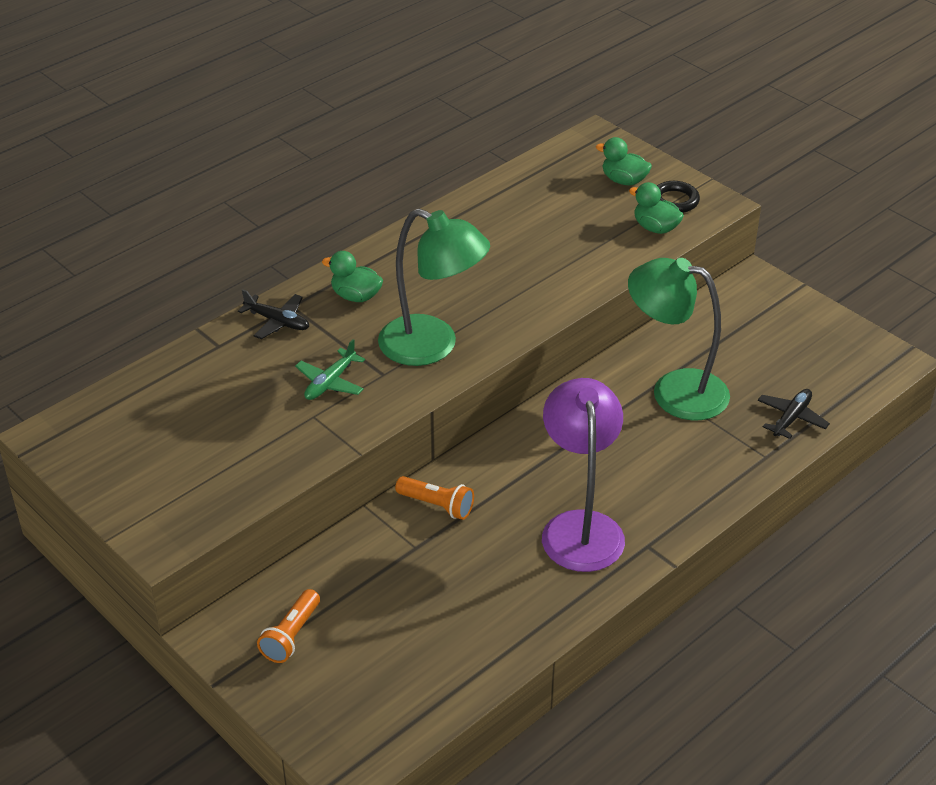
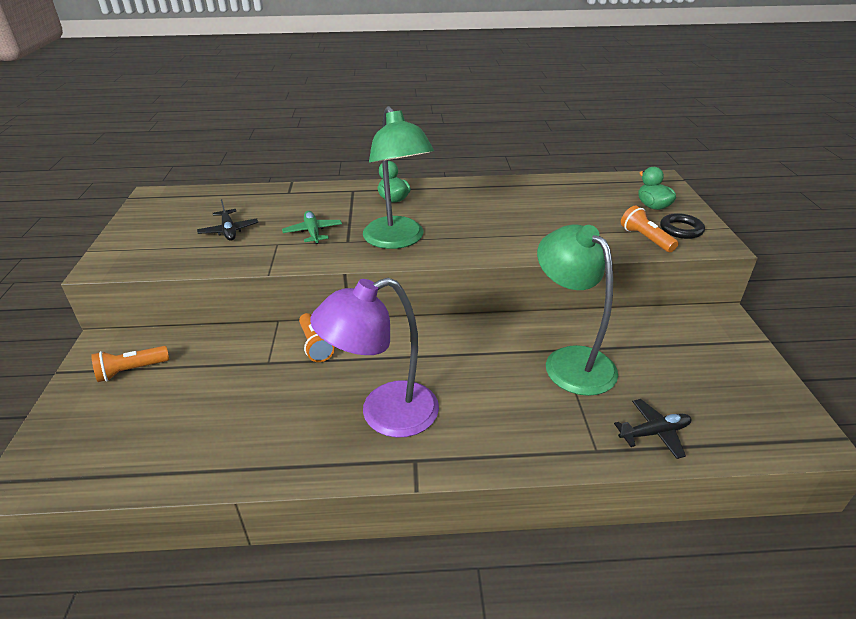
camera: 40 degrees right, 5 degrees down
black plane [238,289,309,339] -> black plane moved to [197,199,258,241]
green plane [295,339,365,400] -> green plane turned 90 degrees clockwise [282,211,342,244]
purple lamp [542,378,625,572] -> purple lamp turned 150 degrees counterclockwise [310,278,439,438]
green duck [629,182,684,234] -> orange flashlight [621,205,678,252]

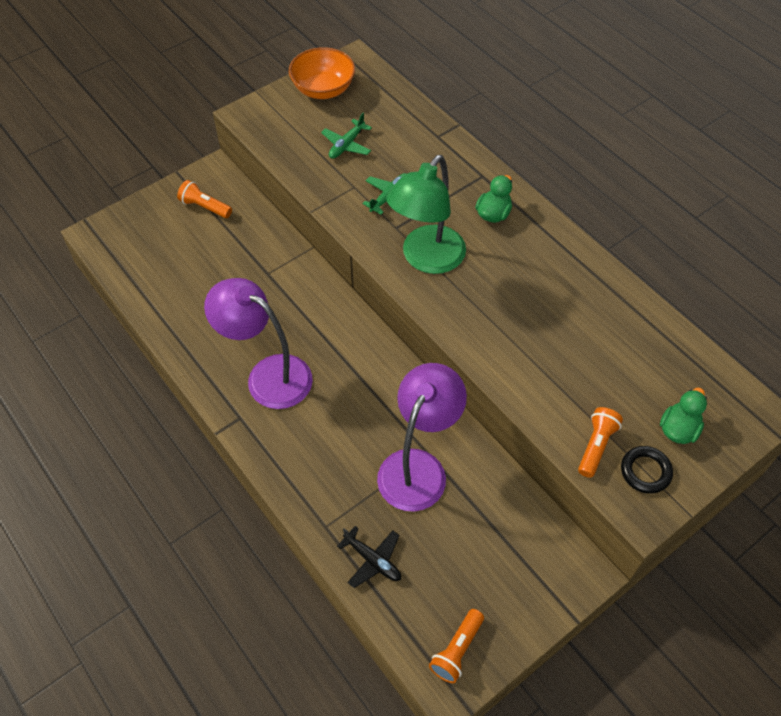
camera: 55 degrees right, 20 degrees up
black plane [197,199,258,241] -> green plane [321,113,372,159]
orange flashlight [299,313,335,362] -> orange flashlight moved to [429,609,484,683]
green lamp [537,224,618,396] -> purple lamp [377,363,467,512]
none -> orange bowl [289,47,355,99]

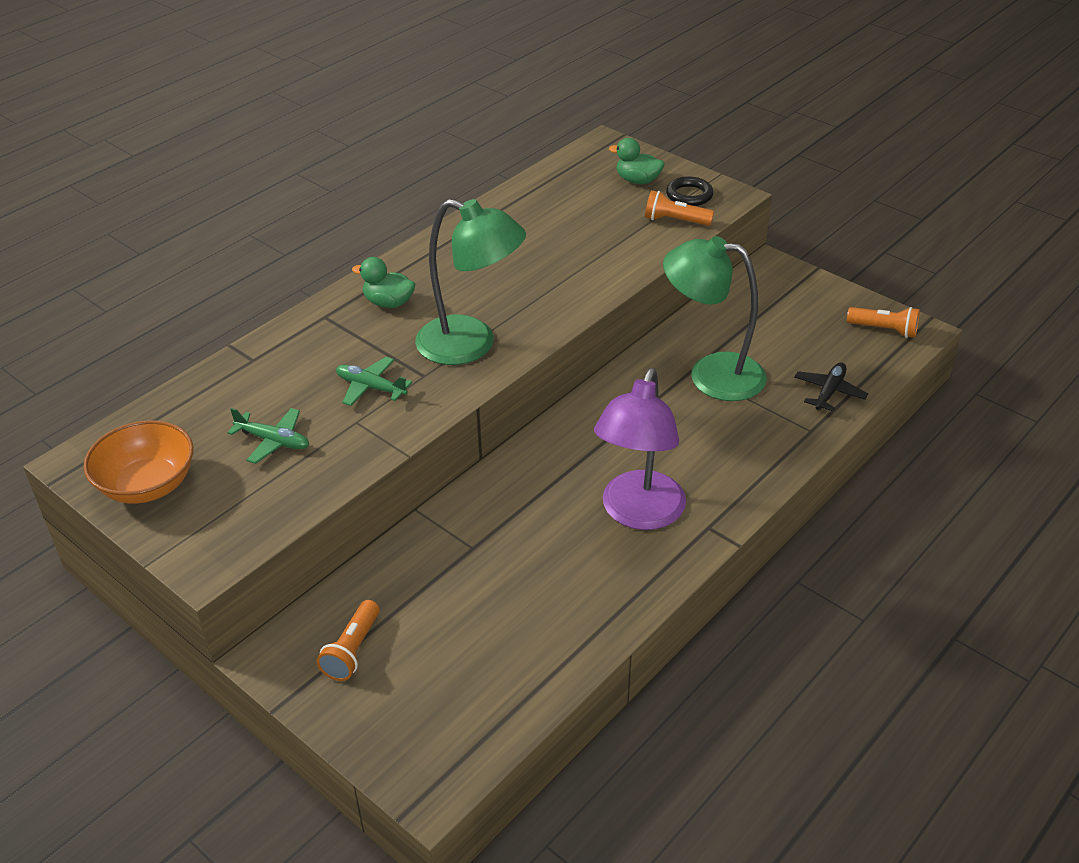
camera: 100 degrees left, 15 degrees down
purple lamp [377,363,467,512] -> green lamp [663,236,766,401]

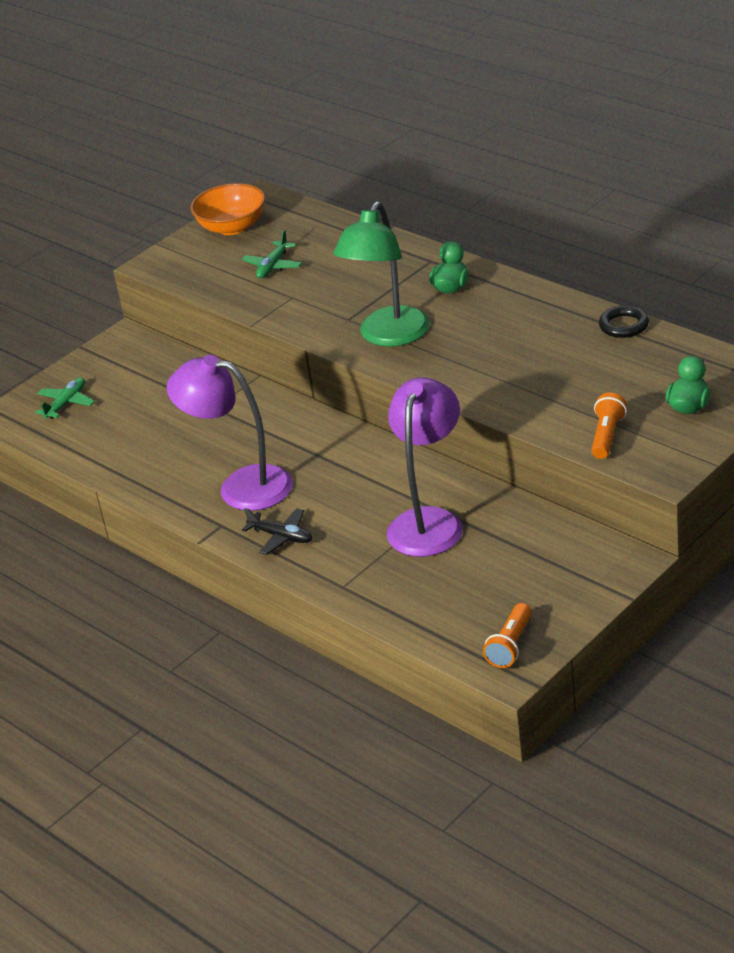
camera: 95 degrees right, 5 degrees down
orange flashlight [317,600,380,681] -> none
green plane [336,357,412,406] -> green plane moved to [35,377,95,419]
green lamp [663,236,766,401] -> purple lamp [387,377,463,557]
black ring [666,176,714,206] -> black ring moved to [599,305,649,338]
black plane [794,362,868,411] -> black plane moved to [242,508,313,555]

